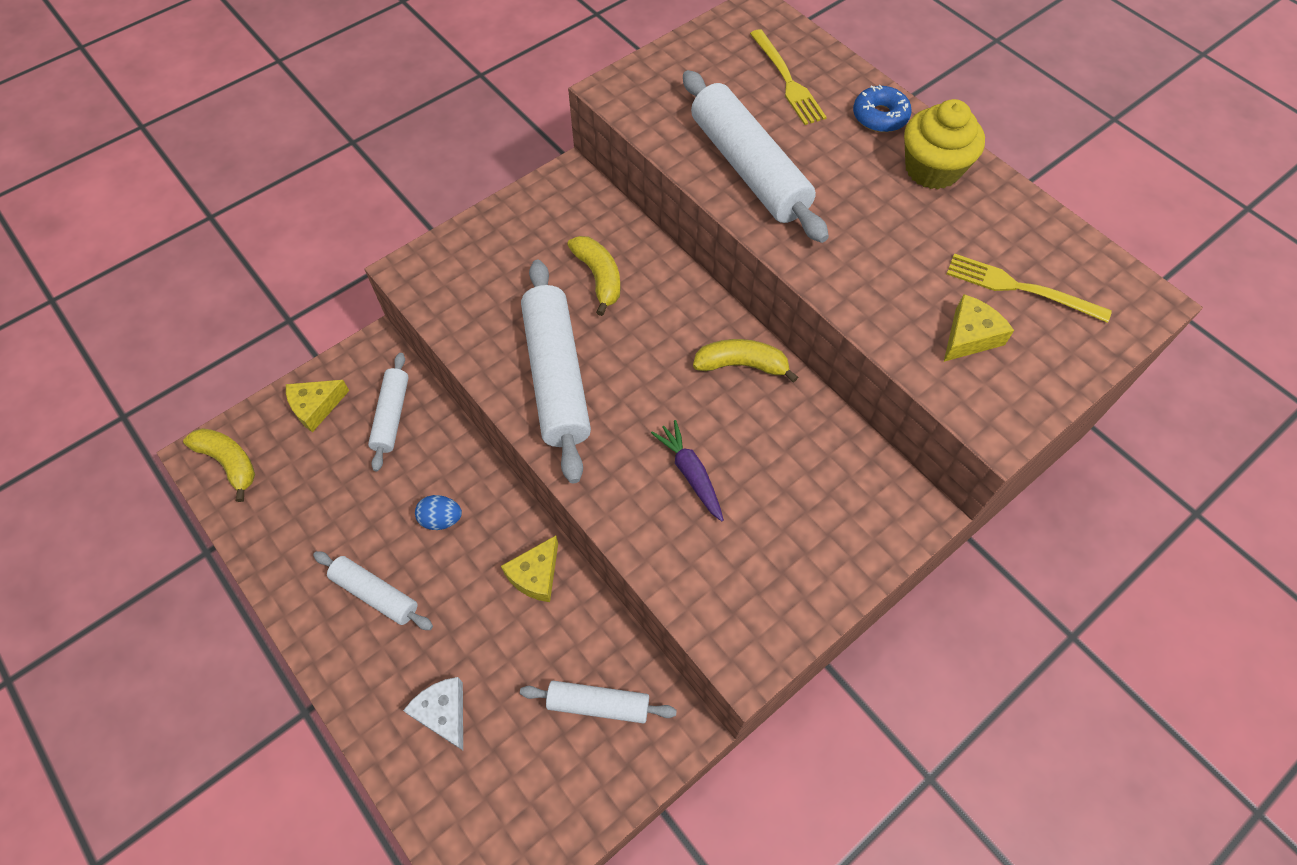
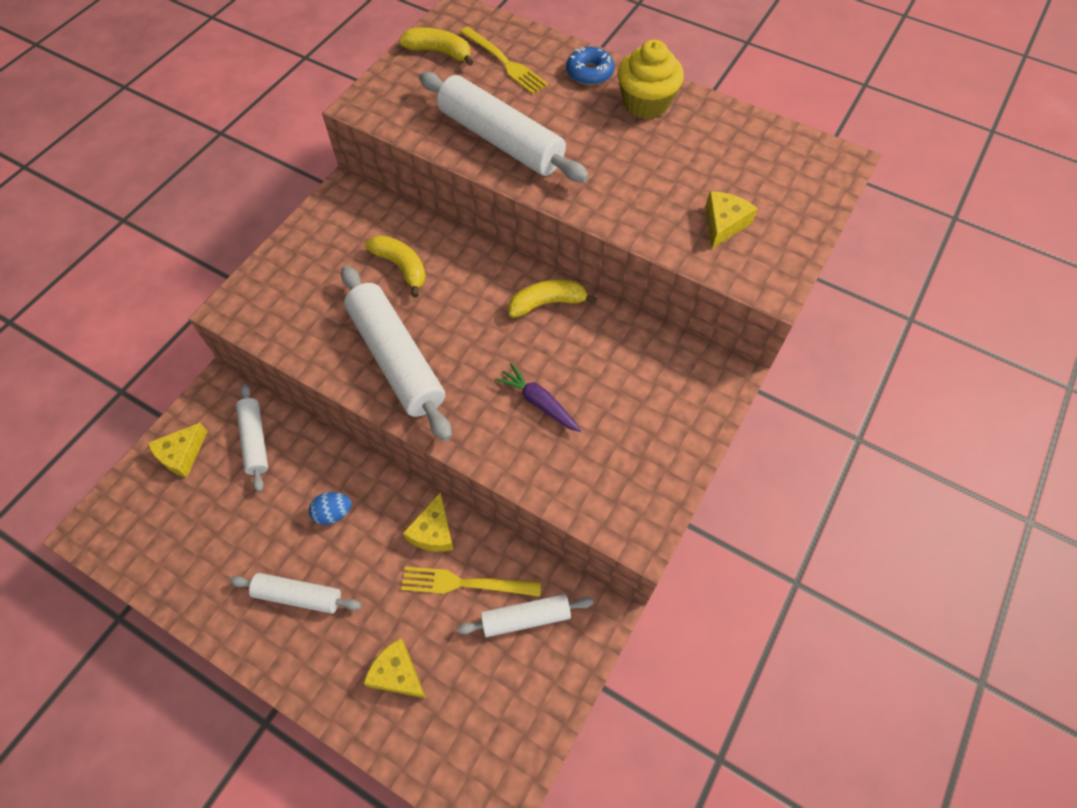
camera: 20 degrees left, 0 degrees up
yellow banana [183,428,255,502] -> yellow banana moved to [399,27,473,66]
white cheese [403,677,463,750] -> yellow cheese [363,638,426,698]
yellow fork [947,253,1112,323] -> yellow fork moved to [401,566,541,597]

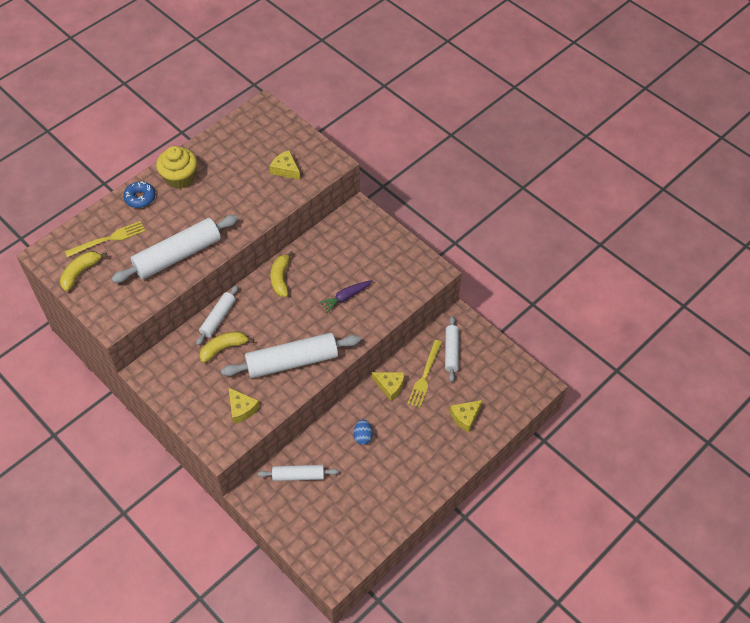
camera: 75 degrees left, 5 degrees down
yellow cheese [148,423,208,478] -> yellow cheese moved to [228,387,260,424]
white rolling pin [230,573,361,614] -> white rolling pin moved to [196,285,238,345]

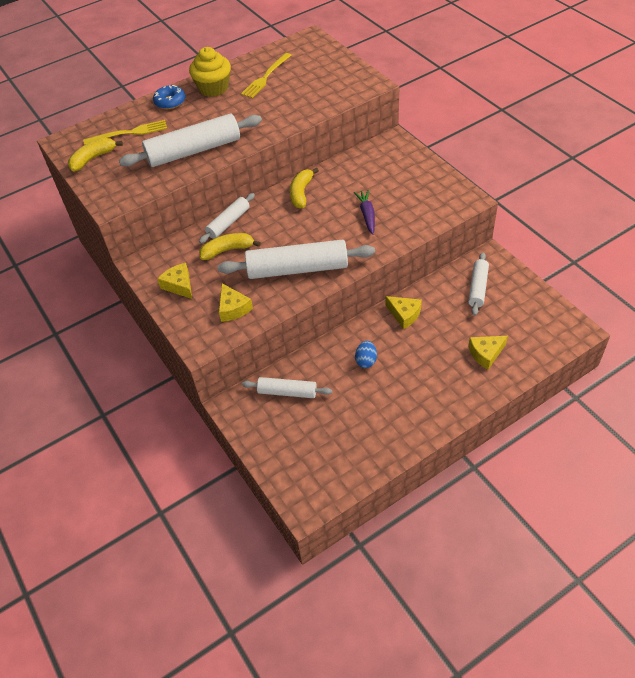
camera: 15 degrees right, 5 degrees down
yellow cheese [270,150,301,180] -> yellow cheese moved to [157,263,192,299]
purple carrot [319,280,372,312] -> purple carrot turned 105 degrees clockwise [354,190,375,235]
yellow fork [407,340,442,408] -> yellow fork moved to [241,53,291,98]

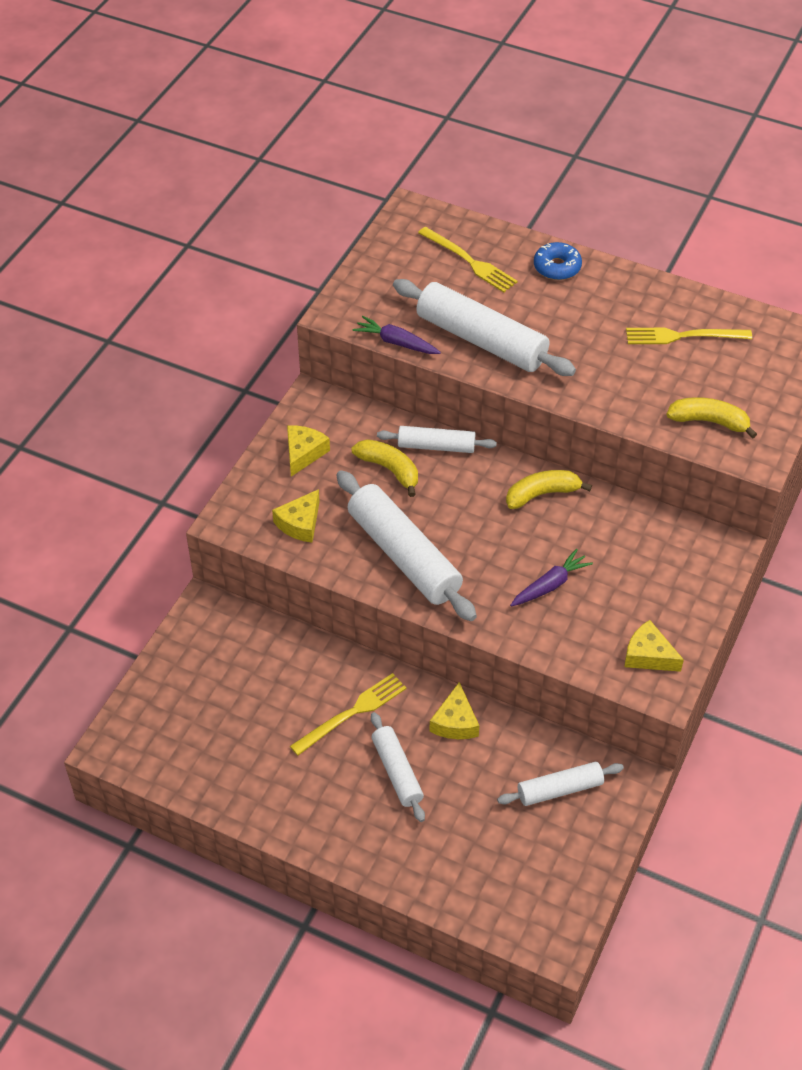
camera: 55 degrees right, 0 degrees up
yellow banana [68,138,123,171] -> yellow banana moved to [666,397,757,439]
yellow cupcake [189,47,231,97] -> none
white rolling pin [242,377,332,398] -> white rolling pin moved to [371,712,425,822]
blue egg [355,341,377,368] -> yellow fork [290,673,407,756]
yellow cheese [468,336,508,370] -> yellow cheese moved to [624,620,684,672]
none -> purple carrot [353,316,441,354]

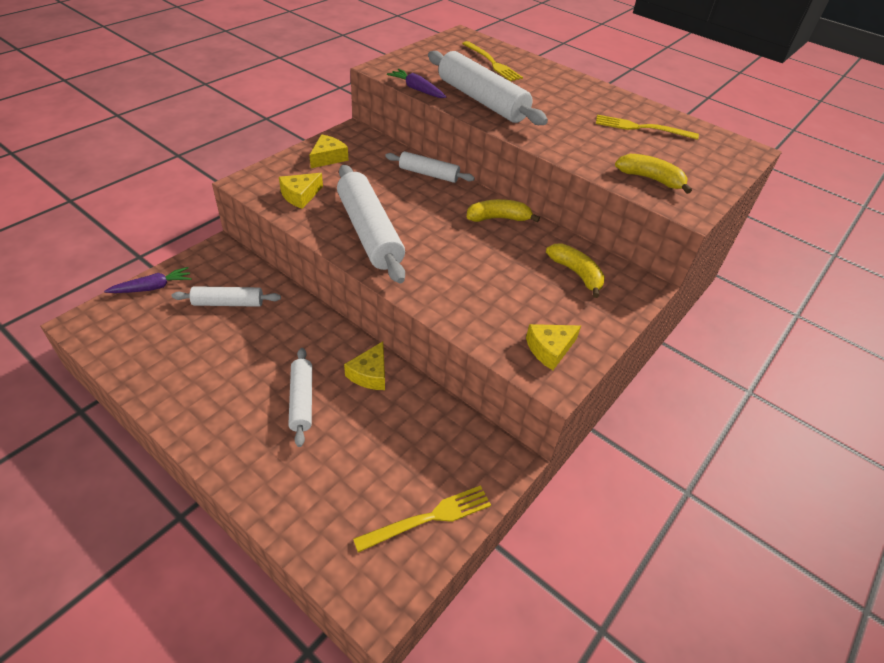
camera: 10 degrees right, 5 degrees down
yellow fork [290,673,407,756] -> yellow fork moved to [353,485,491,553]
yellow banana [351,439,418,497] -> yellow banana moved to [546,243,605,298]
white rolling pin [497,762,624,806] -> white rolling pin moved to [172,286,281,307]
purple carrot [510,549,593,607] -> purple carrot moved to [104,267,192,293]
blue donut [534,242,582,280] -> none
yellow cheese [624,620,684,672] -> yellow cheese turned 75 degrees counterclockwise [526,324,581,370]

